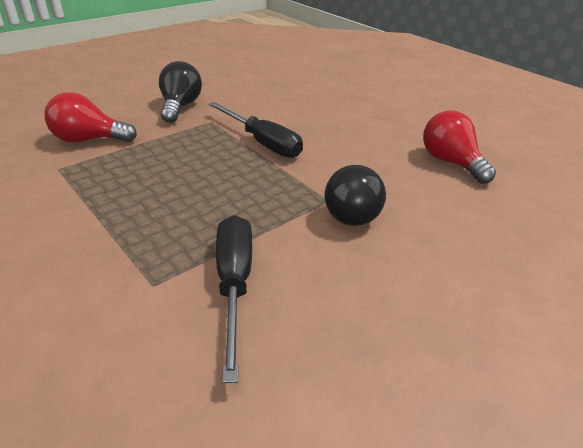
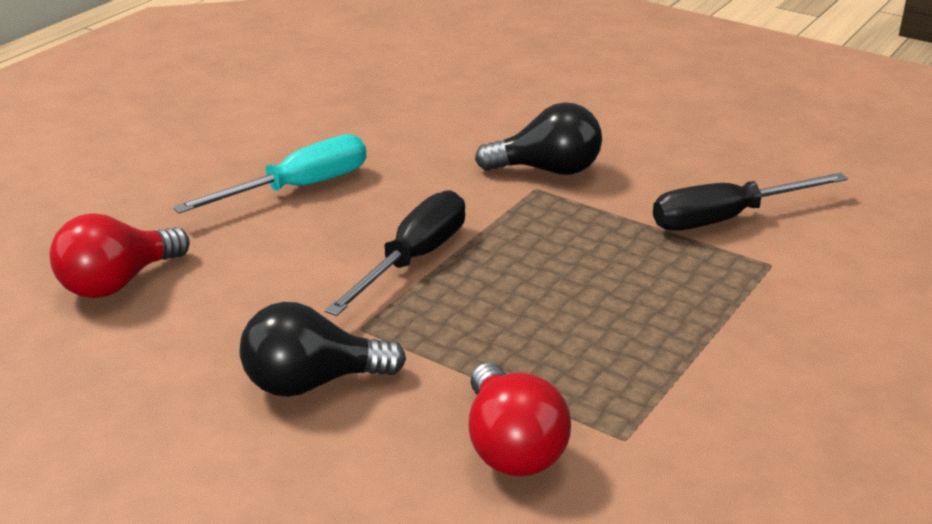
camera: 105 degrees left, 5 degrees down
red light bulb [423,110,496,184] -> red light bulb moved to [50,213,190,298]
none -> turquoise screwdriver [173,134,366,213]

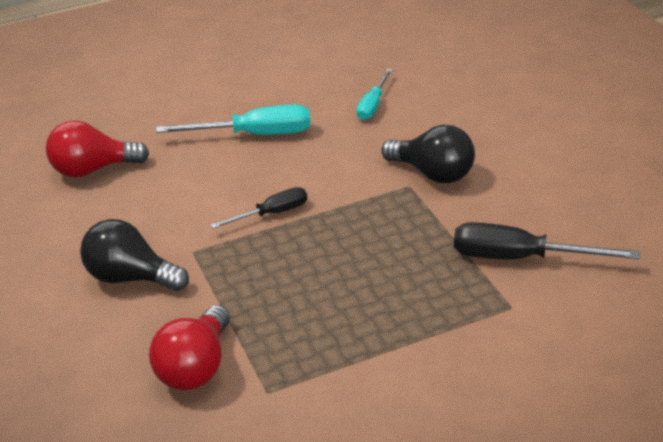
camera: 35 degrees right, 5 degrees up
black screwdriver [325,190,465,316] -> black screwdriver [210,187,307,229], size x0.61
none -> turquoise screwdriver [356,69,393,120]

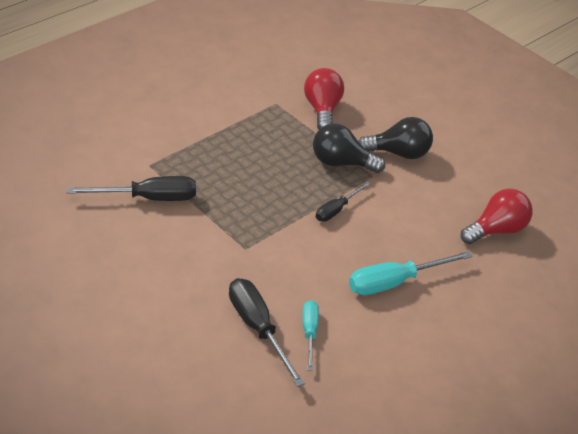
camera: 155 degrees right, 5 degrees up
black light bulb [381,125,475,183] -> black light bulb moved to [313,123,385,173]
none -> black screwdriver [229,278,305,387]

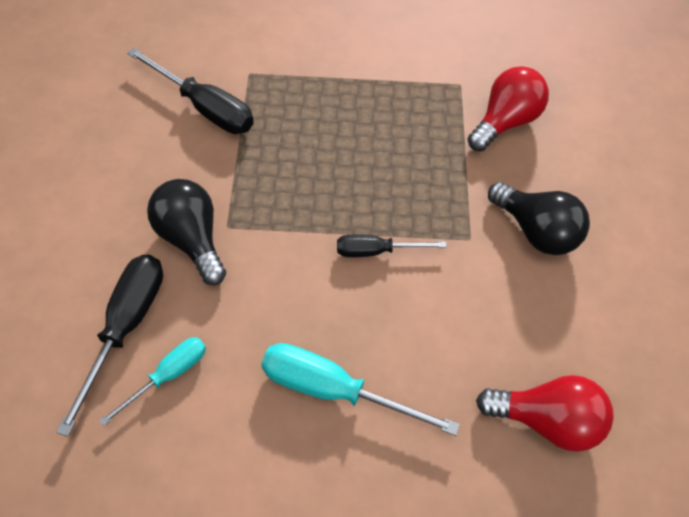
camera: 45 degrees right, 15 degrees up
black light bulb [313,123,385,173] -> black light bulb moved to [147,179,226,285]

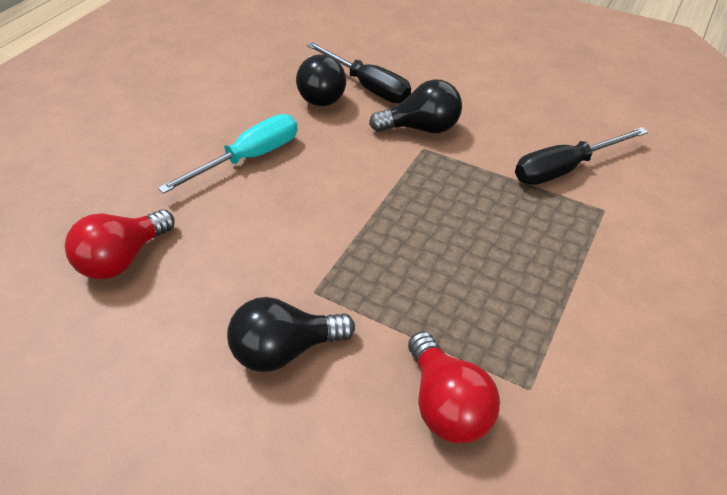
camera: 120 degrees right, 10 degrees down
turquoise screwdriver [99,337,206,426] -> black light bulb [296,54,346,106]
black screwdriver [337,235,447,257] -> none

